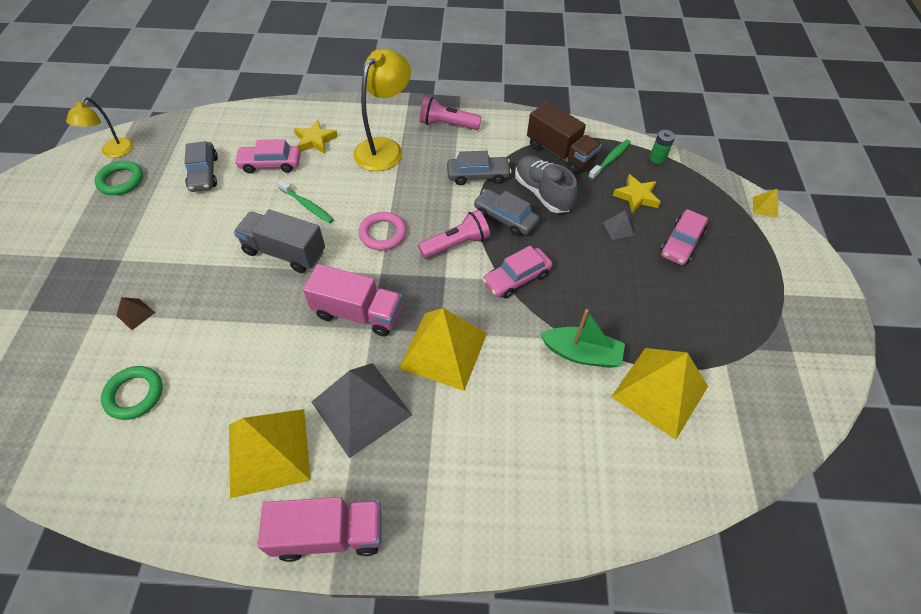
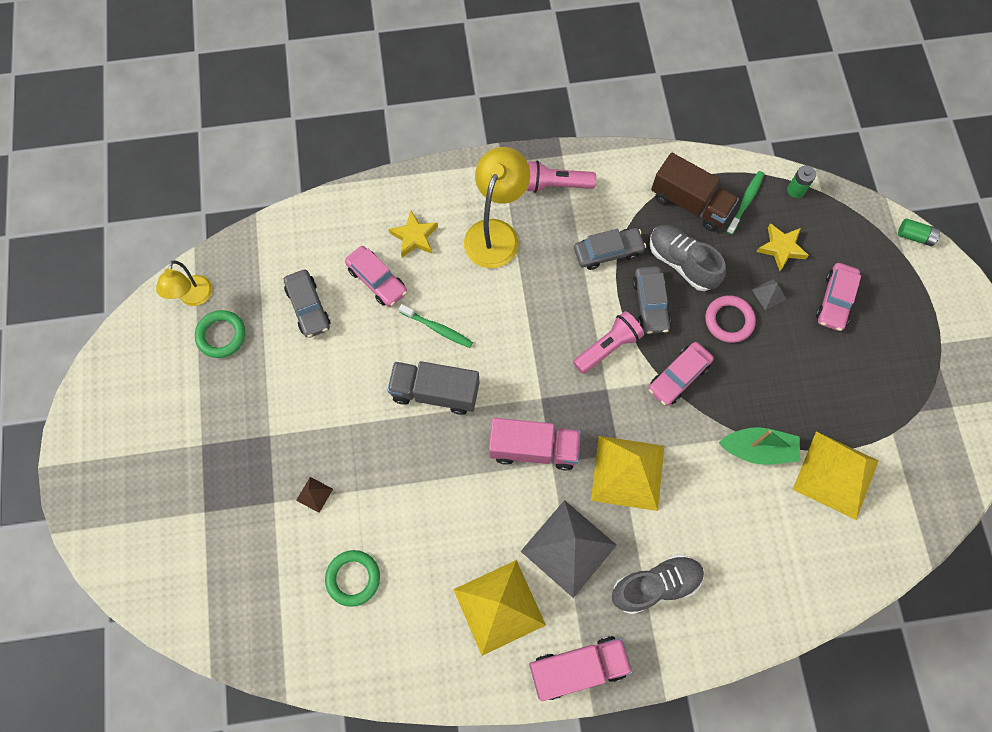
camera: 10 degrees left, 15 degrees up
pink car [234,139,301,174] -> pink car turned 120 degrees counterclockwise [345,246,407,307]
pink ring [358,212,406,250] -> pink ring moved to [705,295,756,343]
grey car [474,189,539,236] -> grey car turned 120 degrees counterclockwise [633,266,671,334]
yellow pyramid [753,189,777,218] -> green battery [898,218,940,246]
none -> grey shoe [612,554,704,614]

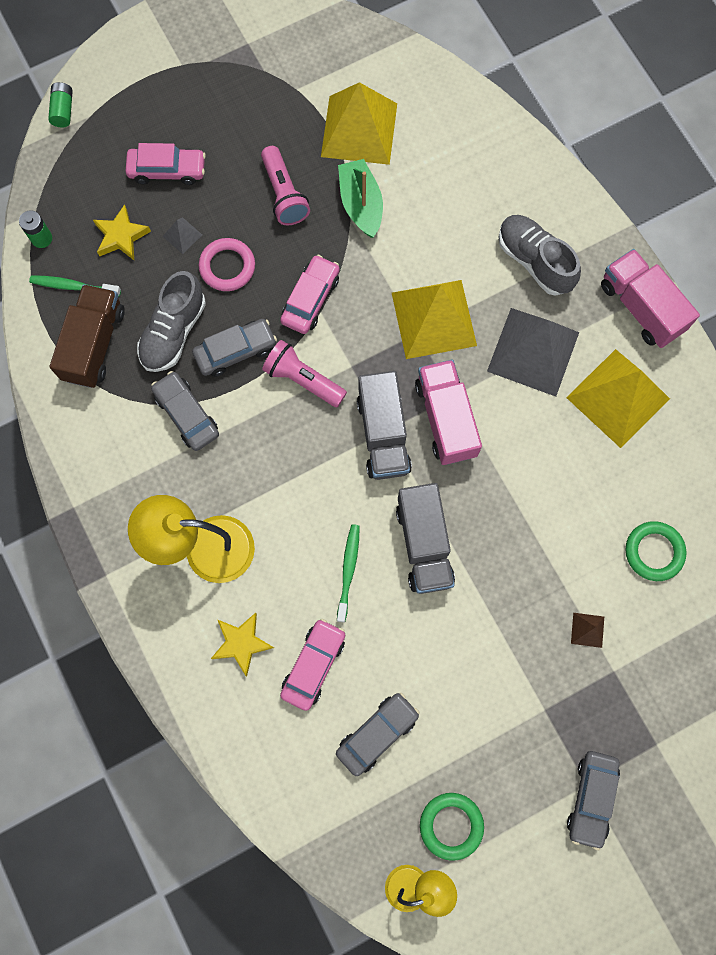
camera: 110 degrees left, 5 degrees up
pink flashlight [526,161,596,193] -> pink flashlight moved to [261,146,310,225]
pink car [648,342,714,406] -> pink car turned 90 degrees counterclockwise [280,255,340,334]
none -> grey truck [357,371,412,480]
none -> grey car [567,751,620,850]

